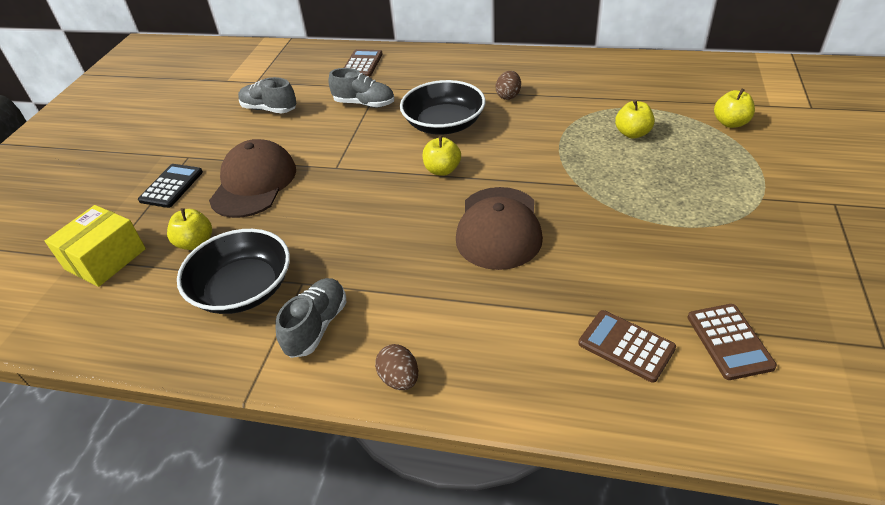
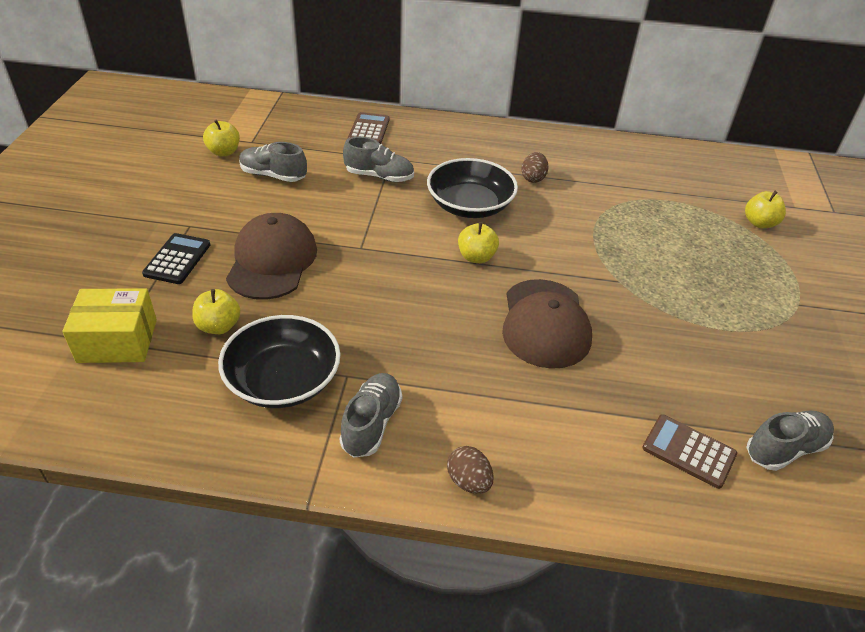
camera: 10 degrees left, 0 degrees up
yellow box [45,205,146,287] -> yellow box turned 60 degrees clockwise [62,288,157,363]
yellow apple [615,100,655,139] -> yellow apple moved to [203,120,240,156]
brown calculator [687,304,777,380] -> grey shoe [746,410,834,471]

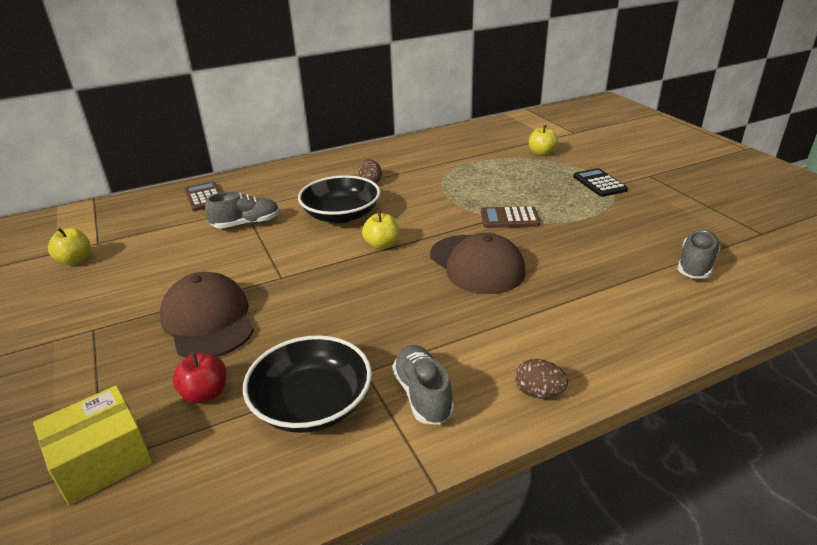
camera: 30 degrees left, 10 degrees down
black calculator [142,233,210,284] -> black calculator moved to [573,168,628,197]
yellow apple [192,289,241,334] -> red apple [173,352,227,404]
grey shoe [239,142,307,182] -> none
brown calculator [642,414,737,489] -> brown calculator moved to [481,206,540,228]

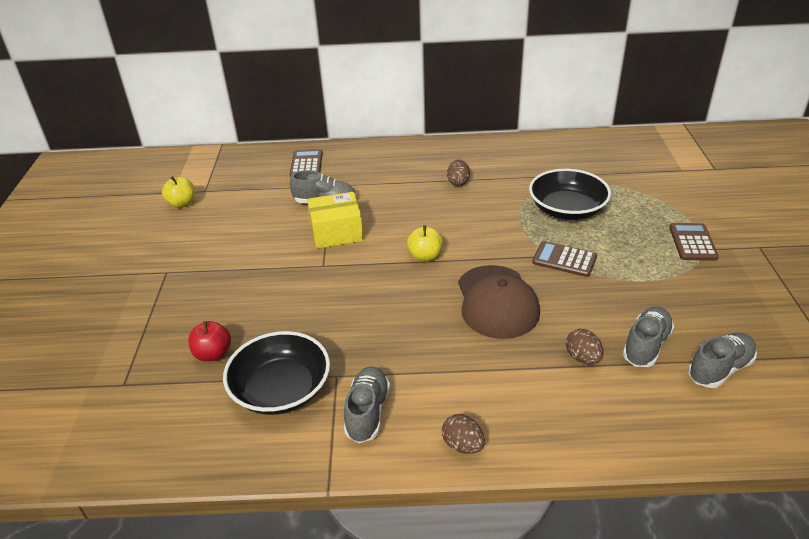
camera: 25 degrees right, 5 degrees up
yellow box [33,385,153,505] -> yellow box moved to [307,192,364,249]
brown cap [160,272,254,358] -> none
black bowl [298,175,380,223] -> black bowl moved to [529,169,611,220]
yellow apple [529,125,558,156] -> none
black calculator [573,168,628,197] -> brown calculator [669,223,719,261]
none -> brown egg [566,329,603,364]
none -> grey shoe [623,307,674,367]

